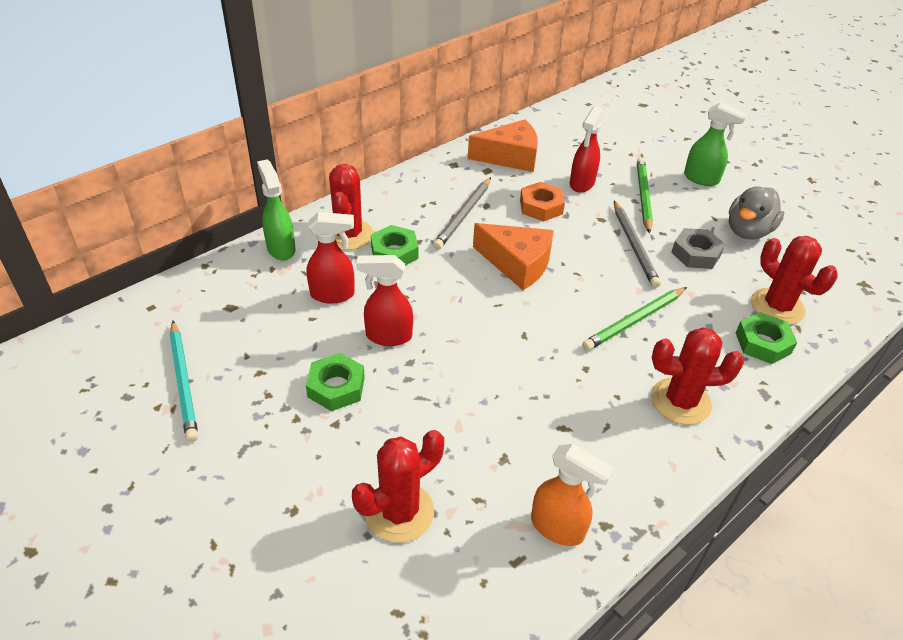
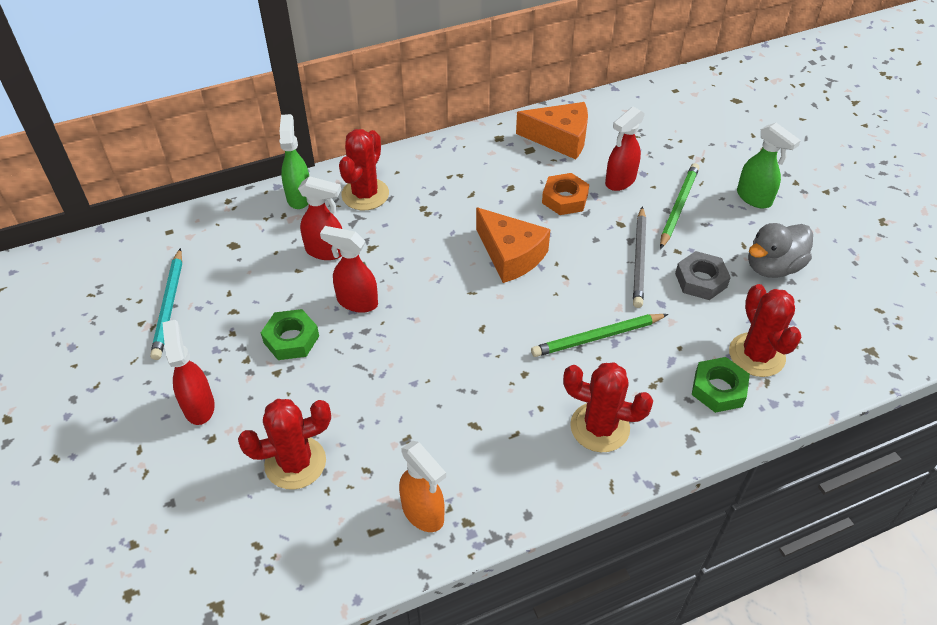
camera: 20 degrees right, 5 degrees up
green nut [371,225,418,265] -> none
grey pencil [433,177,491,249] -> none
none -> red spray bottle [162,320,215,425]

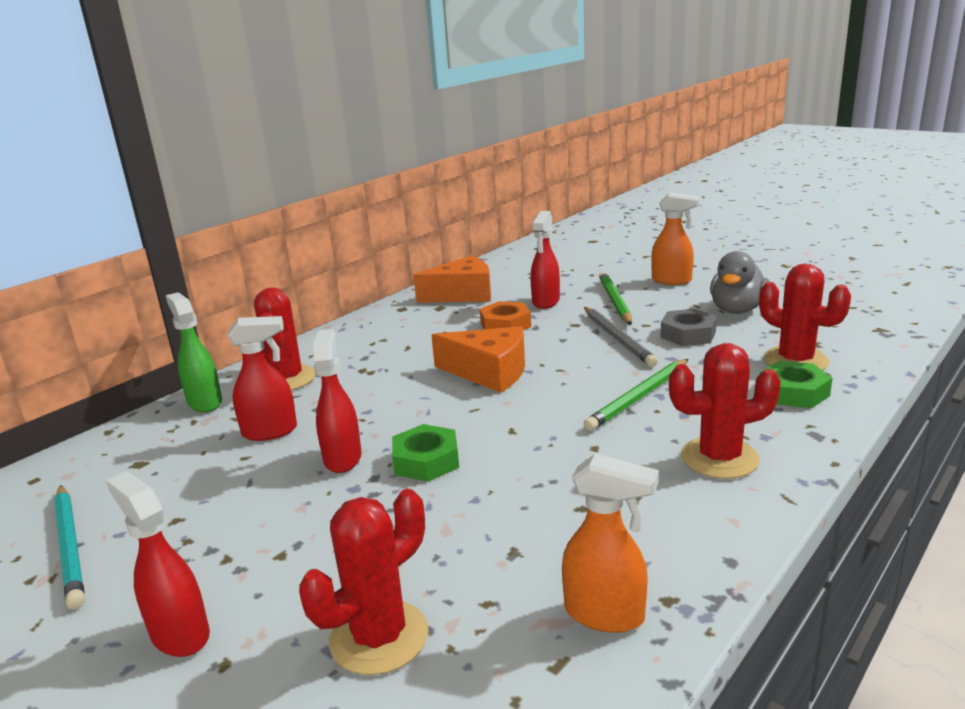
camera: 25 degrees left, 25 degrees down
green nut [261,309,319,360] -> green nut moved to [392,424,459,482]
red spray bottle [320,226,378,313] -> red spray bottle turned 90 degrees clockwise [313,329,362,473]
green spray bottle [737,123,801,208] -> orange spray bottle [651,192,700,285]

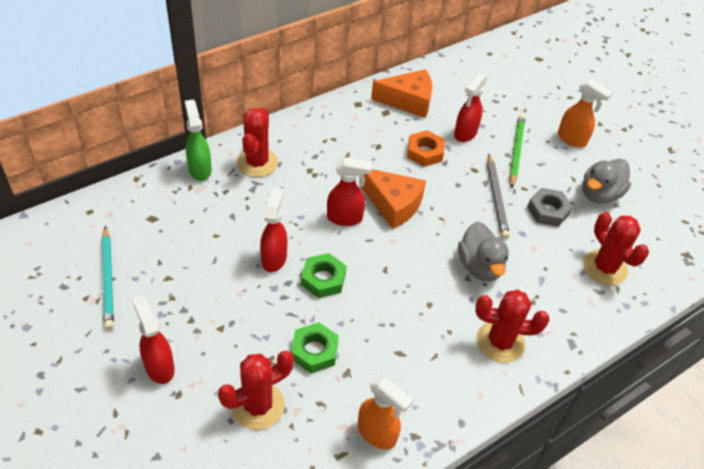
camera: 10 degrees right, 25 degrees up
red spray bottle [227,316,297,441] -> red spray bottle moved to [327,157,372,226]
green pencil [583,359,688,431] -> grey duck [458,222,509,282]
green nut [760,361,832,408] -> green nut moved to [291,322,339,373]

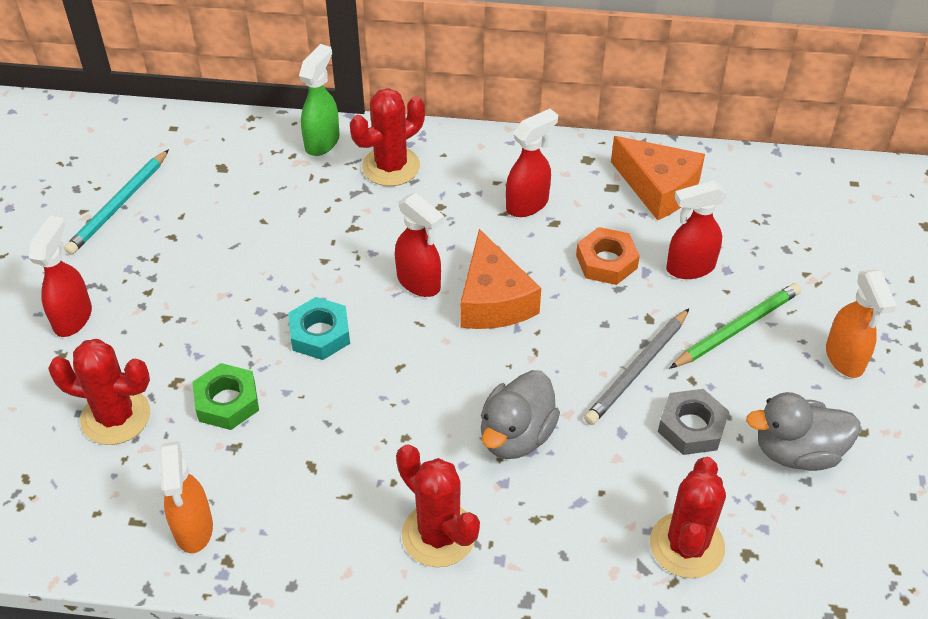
camera: 45 degrees right, 0 degrees up
red spray bottle [260,187,287,272] -> red spray bottle moved to [506,109,558,217]
green nut [301,253,346,298] -> turquoise nut [288,297,350,360]

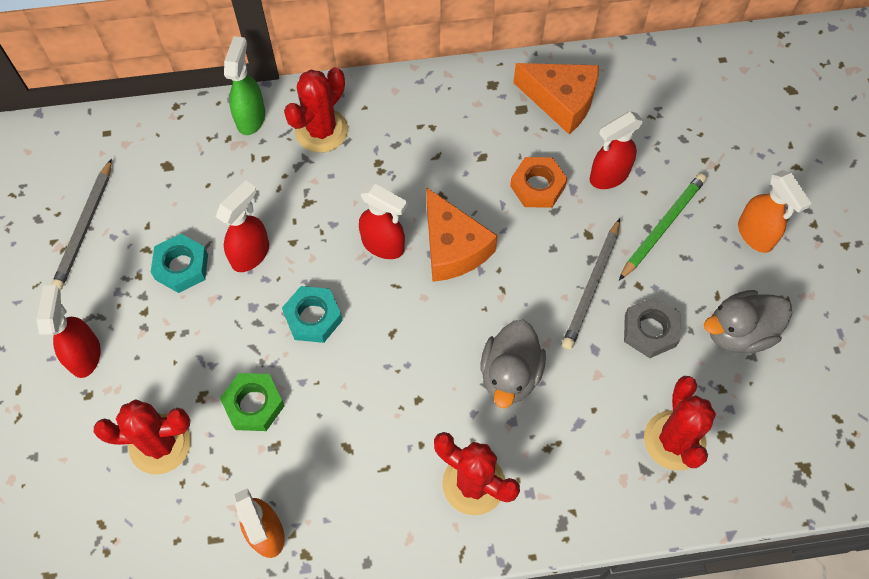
camera: 15 degrees left, 15 degrees up
turquoise pencil [64,149,169,255] -> grey pencil [51,159,112,290]
red spray bottle [506,109,558,217] -> red spray bottle moved to [215,180,269,272]
none -> turquoise nut [151,234,208,293]

